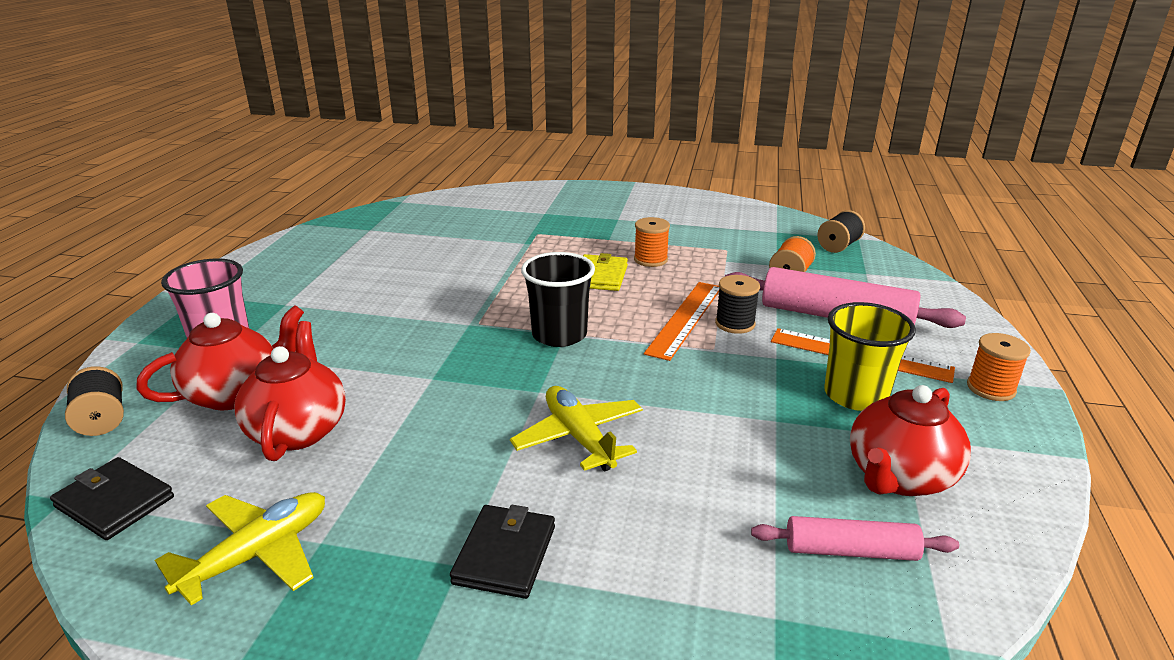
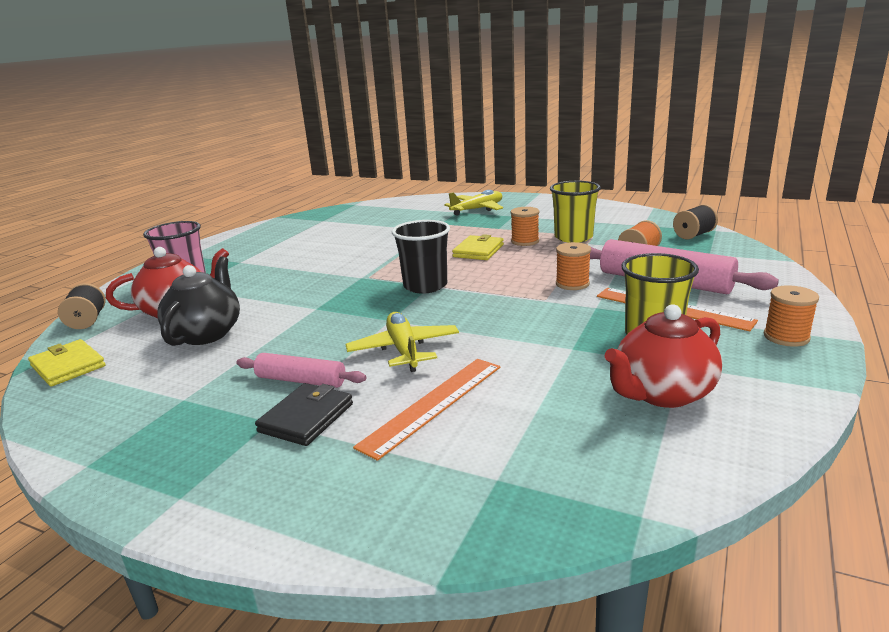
camera: 15 degrees right, 5 degrees down
black wallet [50,457,174,540] -> yellow wallet [28,339,105,387]
yellow plane [155,492,325,606] -> yellow plane moved to [444,190,503,216]
red teapot [234,321,346,461] -> black teapot [157,257,240,346]
orange ruler [644,282,720,361] -> orange ruler moved to [353,359,500,461]
black spool [715,275,760,334] -> orange spool [556,242,591,290]
pink rolling pin [751,516,959,561] -> pink rolling pin moved to [236,353,366,388]
none -> yellow cup [550,181,601,243]

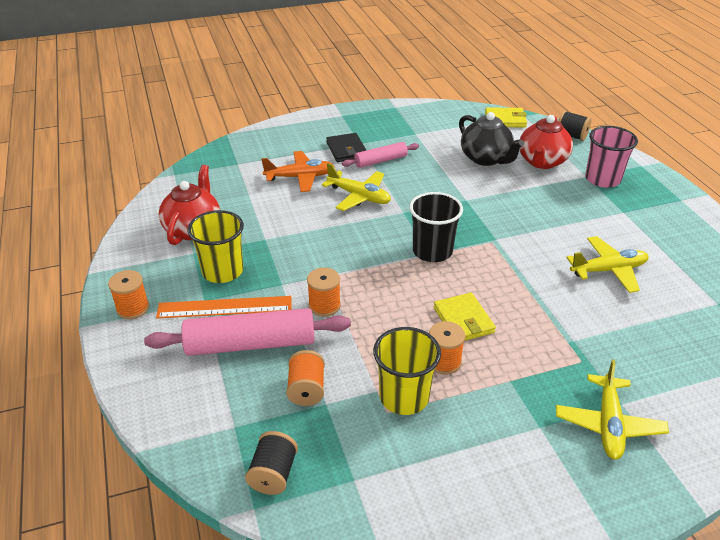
camera: 135 degrees right, 15 degrees up
orange ruler [353,359,500,461] -> orange plane [261,151,335,192]
none -> yellow plane [566,236,649,293]

